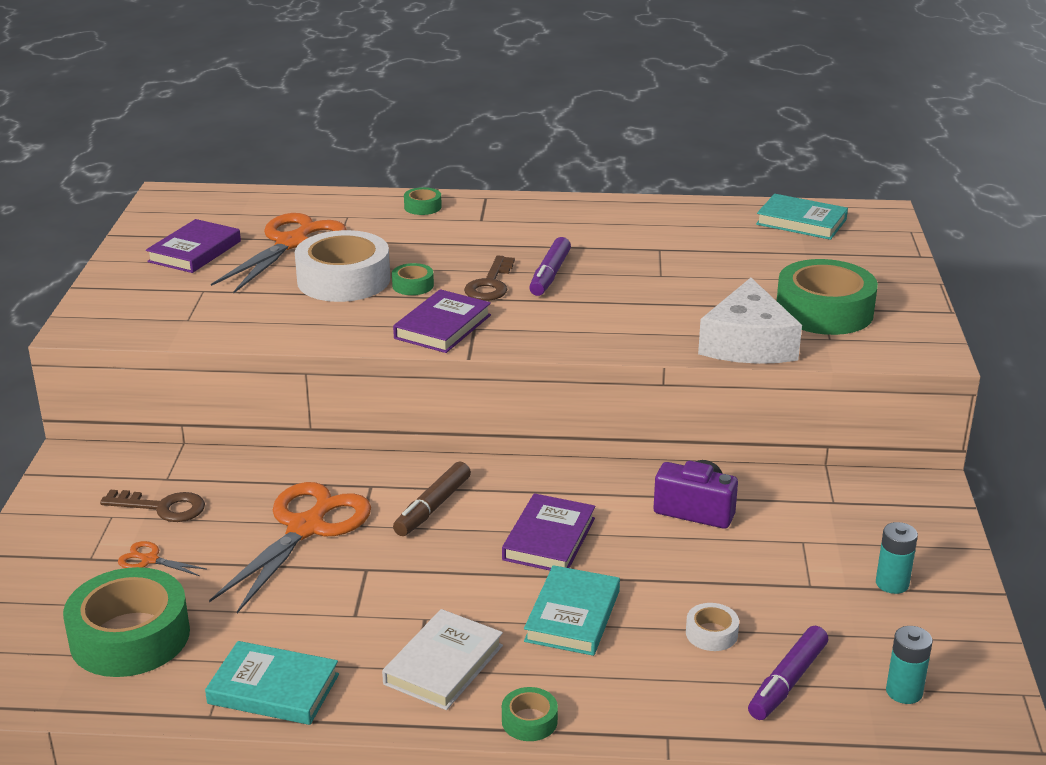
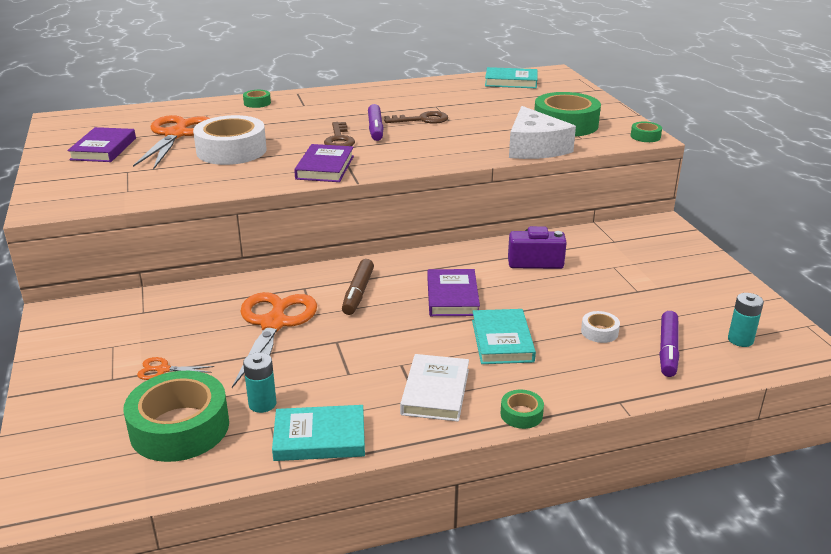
camera: 20 degrees left, 0 degrees up
brown key [100,490,205,522] -> brown key moved to [384,111,448,124]
green tape [392,263,434,295] -> green tape moved to [631,122,662,142]
turquoise battery [876,522,918,594] -> turquoise battery moved to [243,353,276,413]

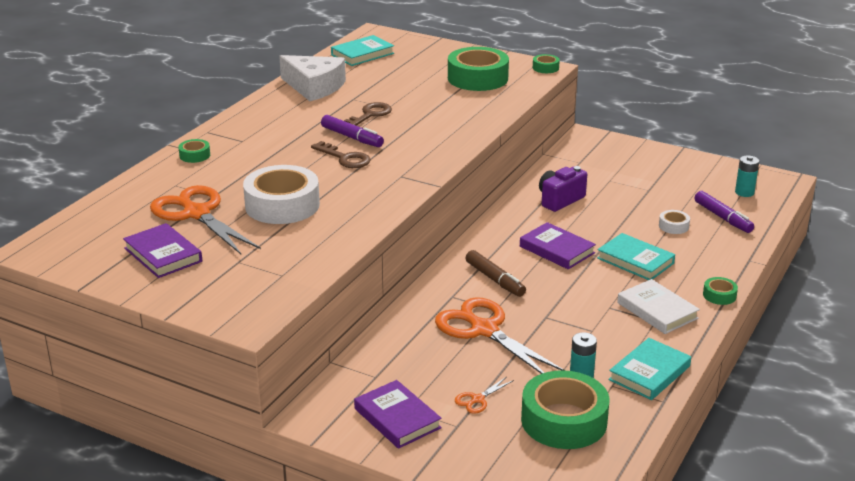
camera: 45 degrees left, 0 degrees up
purple book [294,144,354,182] -> purple book moved to [354,380,442,449]
white cheese [509,106,576,159] -> white cheese moved to [279,55,346,101]

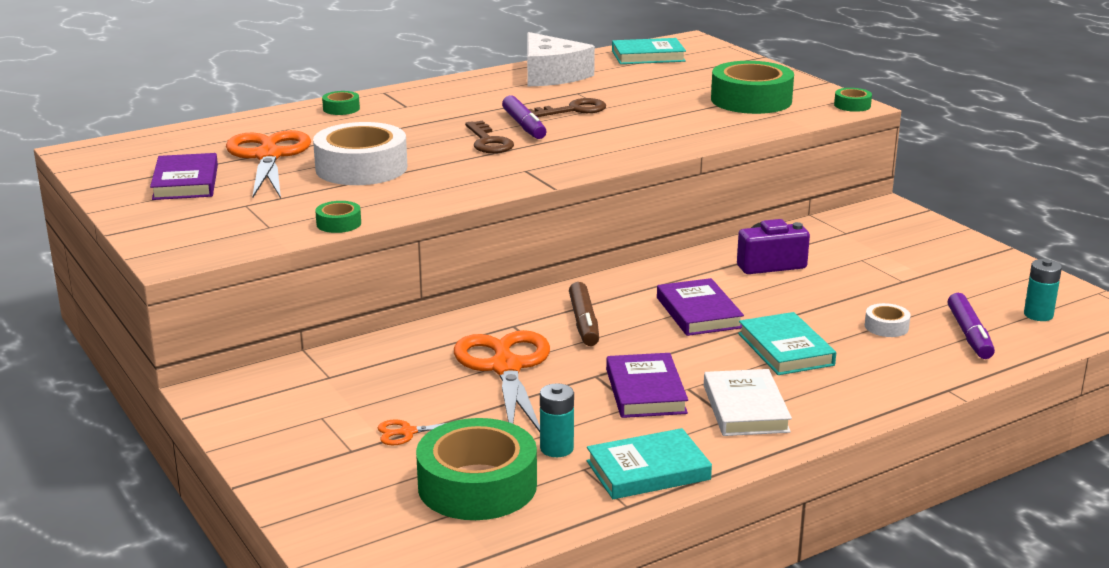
camera: 30 degrees right, 5 degrees down
purple book [354,380,442,449] -> purple book moved to [606,353,688,418]
green tape [703,277,738,305] -> green tape moved to [315,201,361,233]

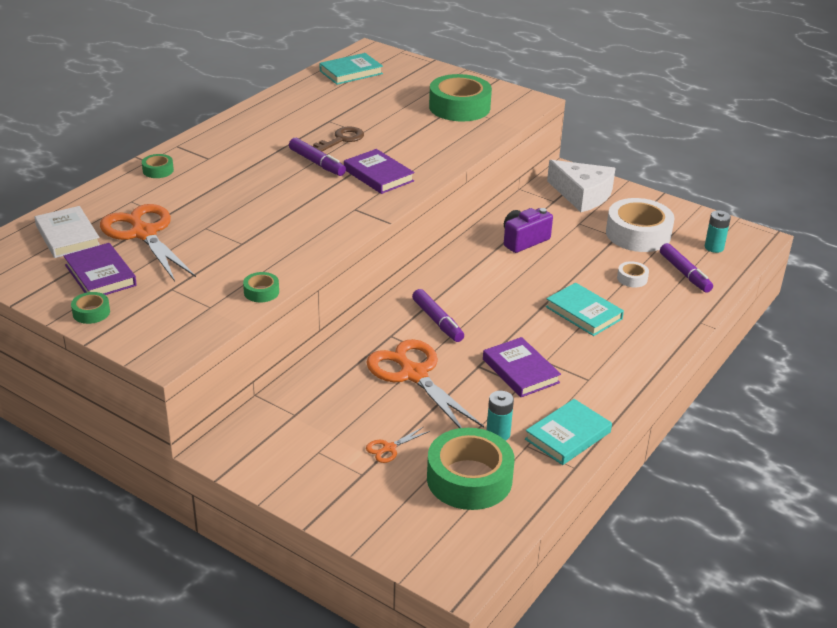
camera: 25 degrees left, 10 degrees up
white tape [313,122,407,185] -> white tape moved to [606,198,674,252]
brown key [465,121,514,153] -> none
white cheese [527,32,595,86] -> white cheese moved to [547,160,616,212]
brown marker [569,282,599,346] -> purple marker [412,289,464,342]
purple book [657,278,744,336] -> purple book moved to [344,149,415,194]
white book [704,369,792,436] -> white book moved to [34,206,100,258]
green tape [834,88,872,112] -> green tape moved to [71,292,110,324]

